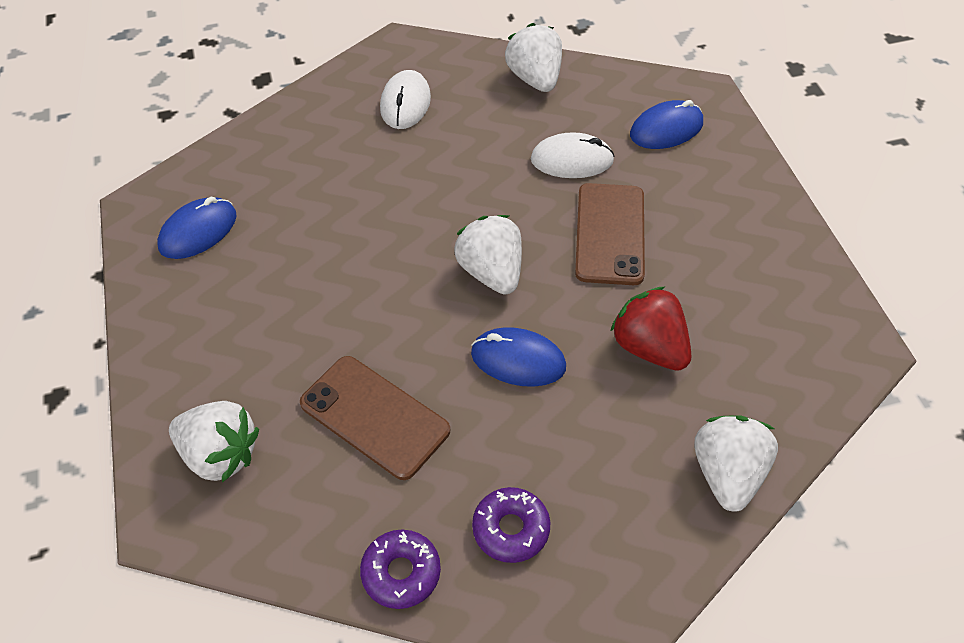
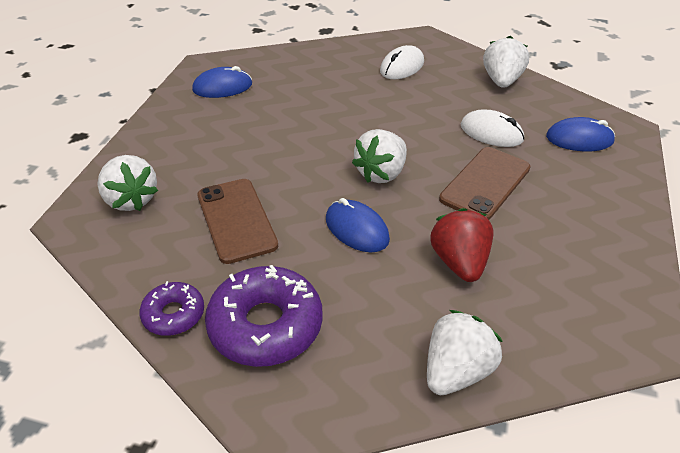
camera: 30 degrees right, 10 degrees down
white strawberry [454,215,522,294] -> white strawberry turned 150 degrees counterclockwise [352,129,407,183]
purple donut [472,487,550,563] -> purple donut [205,265,323,367], size x1.80

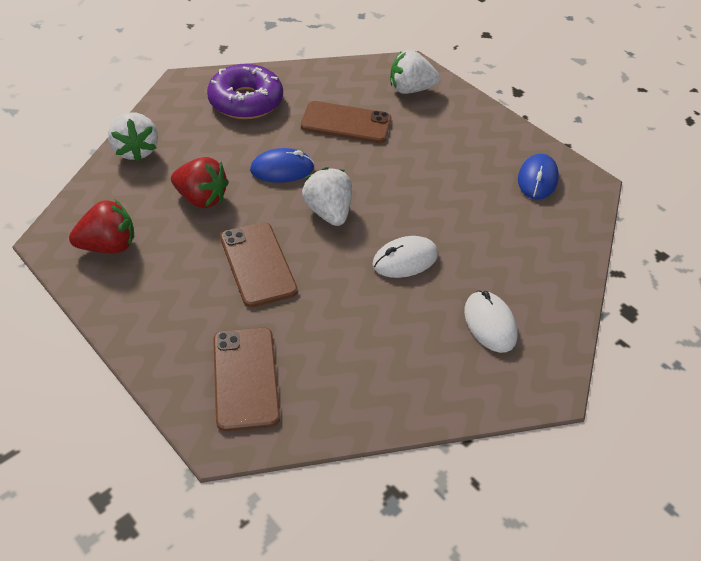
camera: 120 degrees right, 5 degrees up
purple donut [139,281,204,336] -> none
white mouse [461,109,524,147] -> white mouse moved to [372,236,438,278]
white strawberry [483,36,529,88] -> none
blue mouse [546,117,615,151] -> brown phone [213,327,280,431]
none -> red strawberry [69,200,134,253]

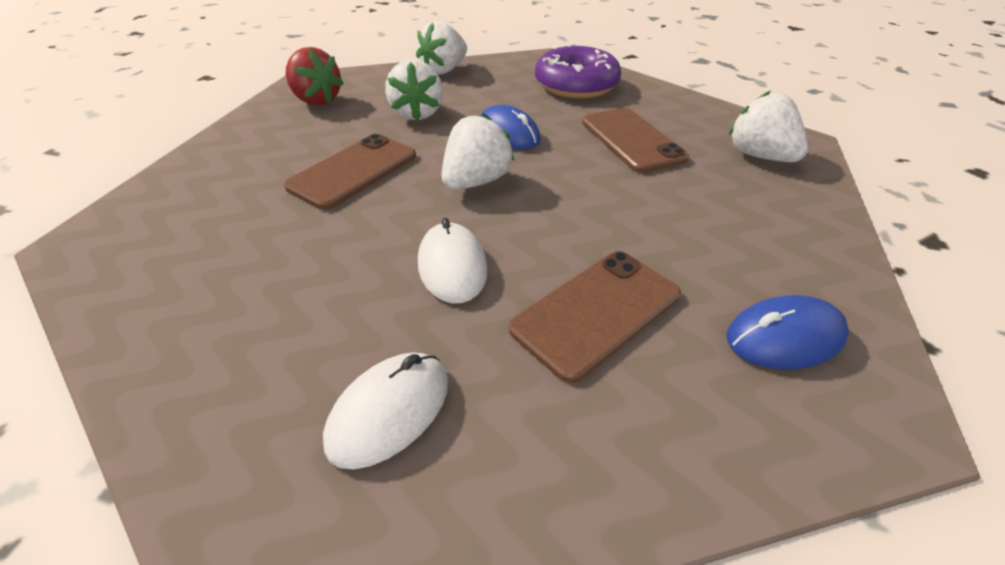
camera: 60 degrees right, 5 degrees down
red strawberry [171,157,229,208] -> white strawberry [385,59,443,121]
brown phone [213,327,280,431] -> brown phone moved to [509,251,681,383]
white mouse [372,236,438,278] -> white mouse turned 45 degrees clockwise [418,218,488,303]

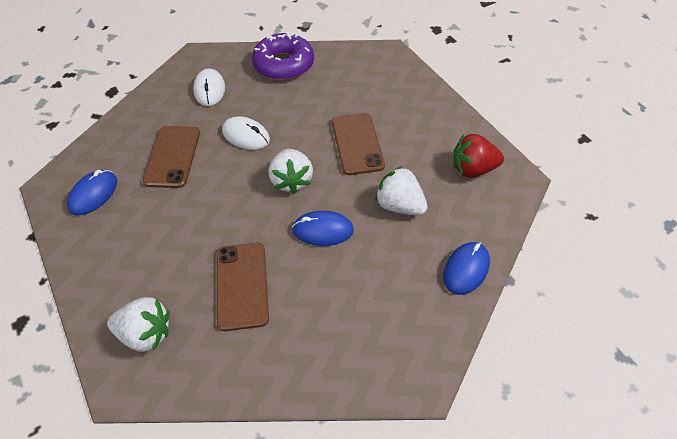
camera: 135 degrees right, 10 degrees up
white strawberry [416,21,467,74] -> blue mouse [443,242,490,295]
purple donut [535,43,621,98] -> purple donut moved to [252,32,314,80]
brown phone [582,108,689,173] -> brown phone turned 60 degrees clockwise [217,243,269,331]

